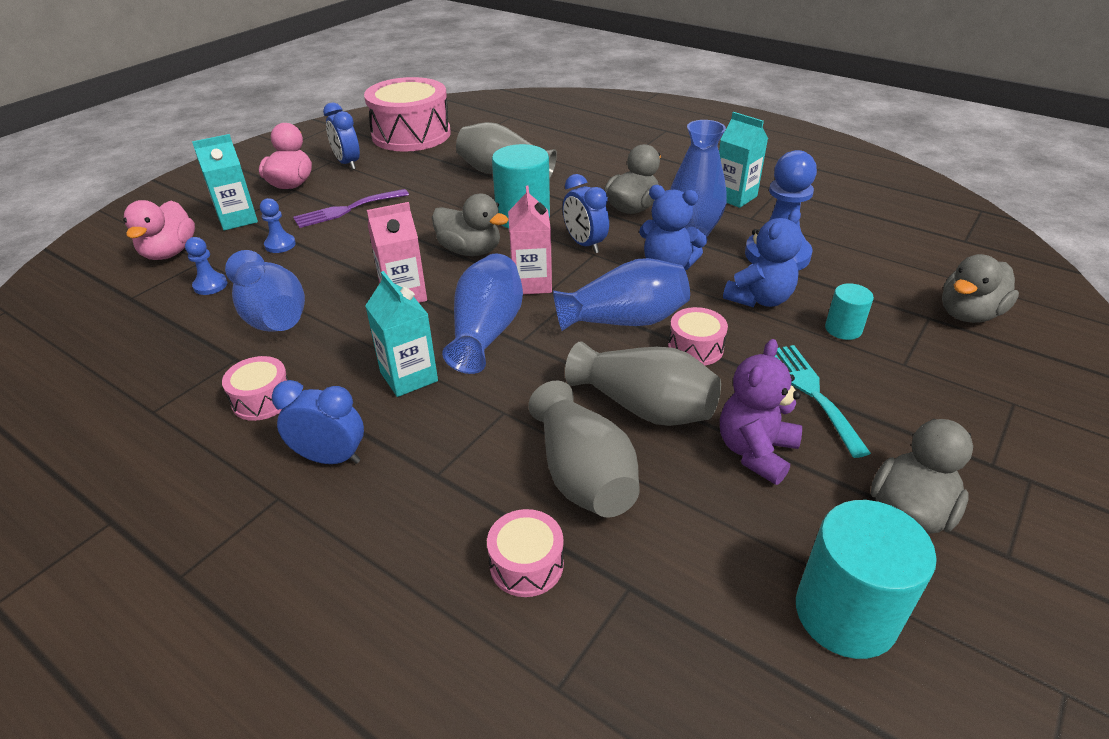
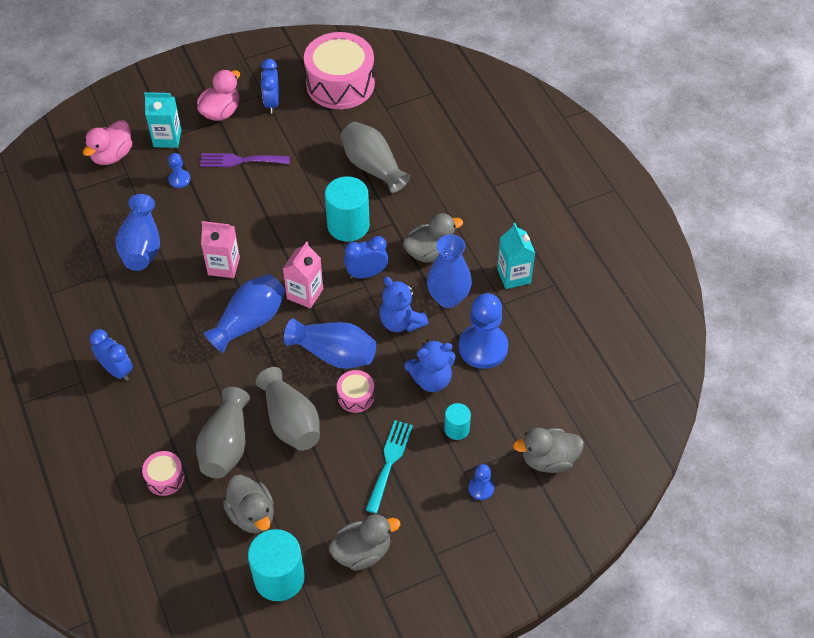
camera: 30 degrees right, 15 degrees up
blue pawn [185,237,228,295] -> blue pawn moved to [469,464,494,500]
pink drum [222,356,289,421] -> none
turquoise carton [365,271,438,397] -> none
grey duck [432,194,509,256] -> grey duck moved to [223,475,274,533]
blue clock [563,174,609,253] -> blue clock turned 75 degrees clockwise [344,236,388,279]
purple teddy bear [720,339,802,485] -> none

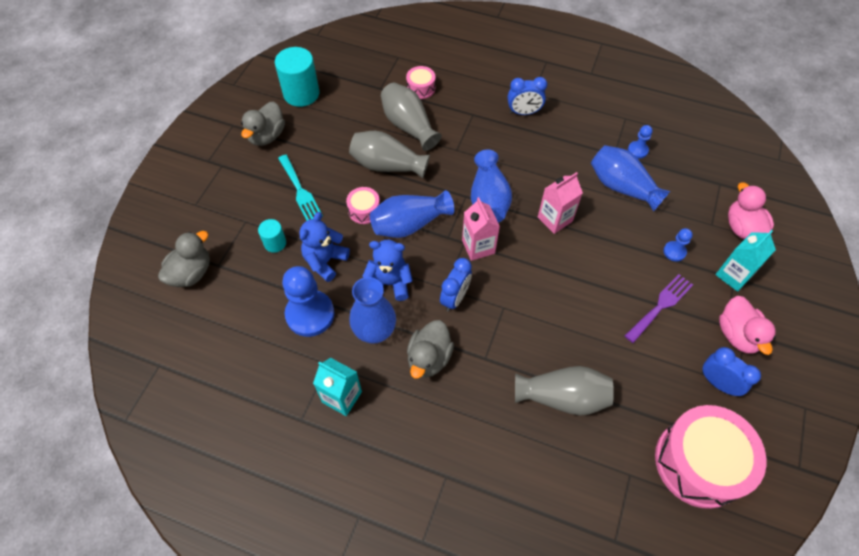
camera: 135 degrees right, 5 degrees up
grey duck [223,475,274,533] -> none
turquoise cylinder [325,176,370,242] -> none
blue pawn [469,464,494,500] -> blue pawn moved to [628,125,653,159]

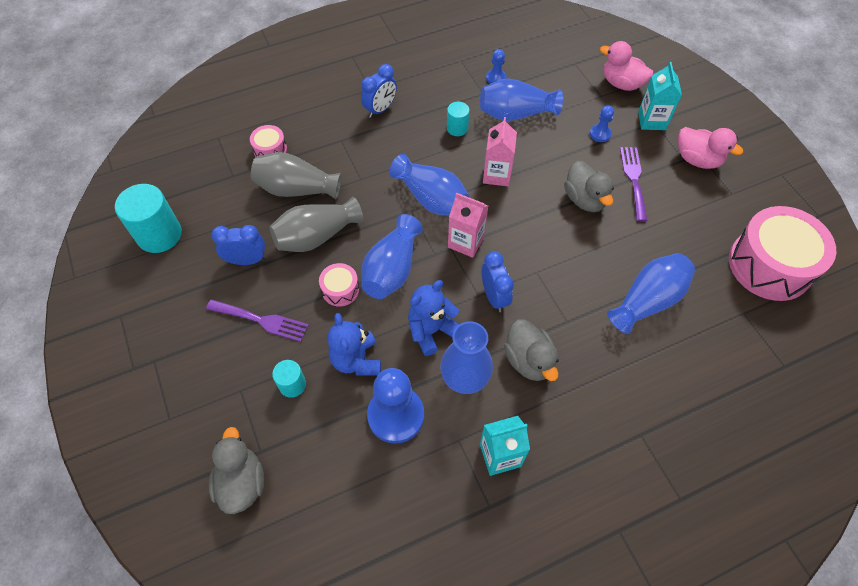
camera: 45 degrees left, 0 degrees up
grey duck [241,102,285,146] -> grey duck moved to [564,161,614,212]
turquoise fork [278,155,323,221] -> purple fork [206,299,309,342]
grey vase [515,366,614,416] -> blue vase [607,253,695,334]
blue clock [702,347,761,396] -> blue clock moved to [211,225,265,265]
none -> turquoise cylinder [447,102,470,136]

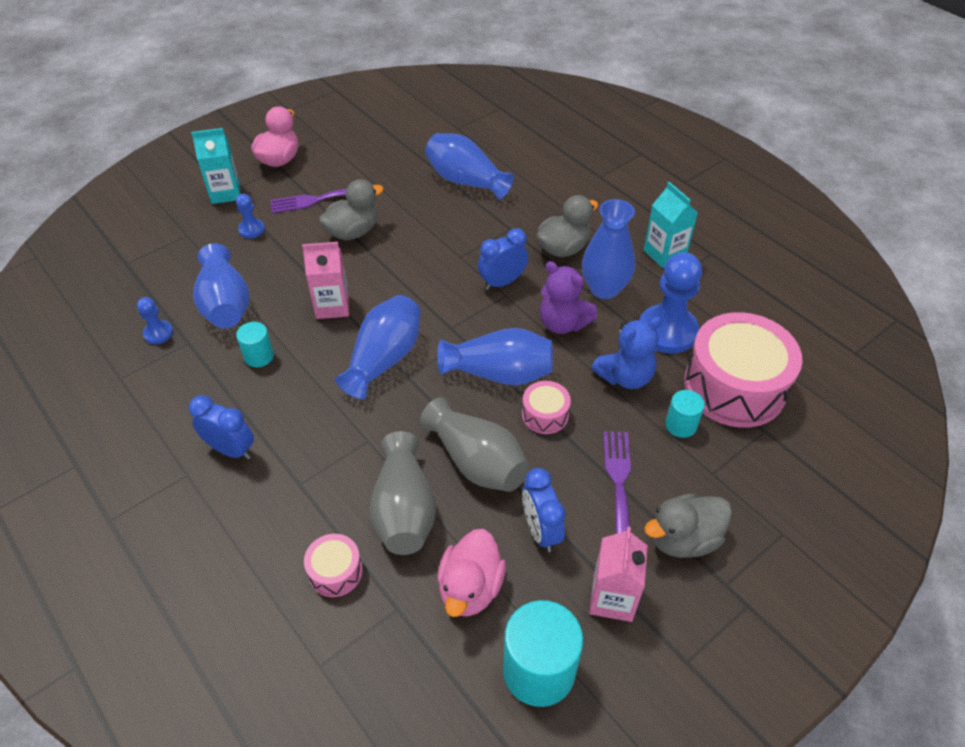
camera: 105 degrees left, 10 degrees down
grey duck [209,427,264,514] -> grey duck moved to [644,493,732,558]
blue teddy bear [408,280,459,356] -> purple teddy bear [540,261,597,334]
pink carton [448,193,488,258] -> pink carton moved to [589,527,648,622]
pink duck [600,41,653,91] -> pink duck moved to [437,529,506,617]
pink drum [729,206,836,301] -> pink drum moved to [684,312,802,428]

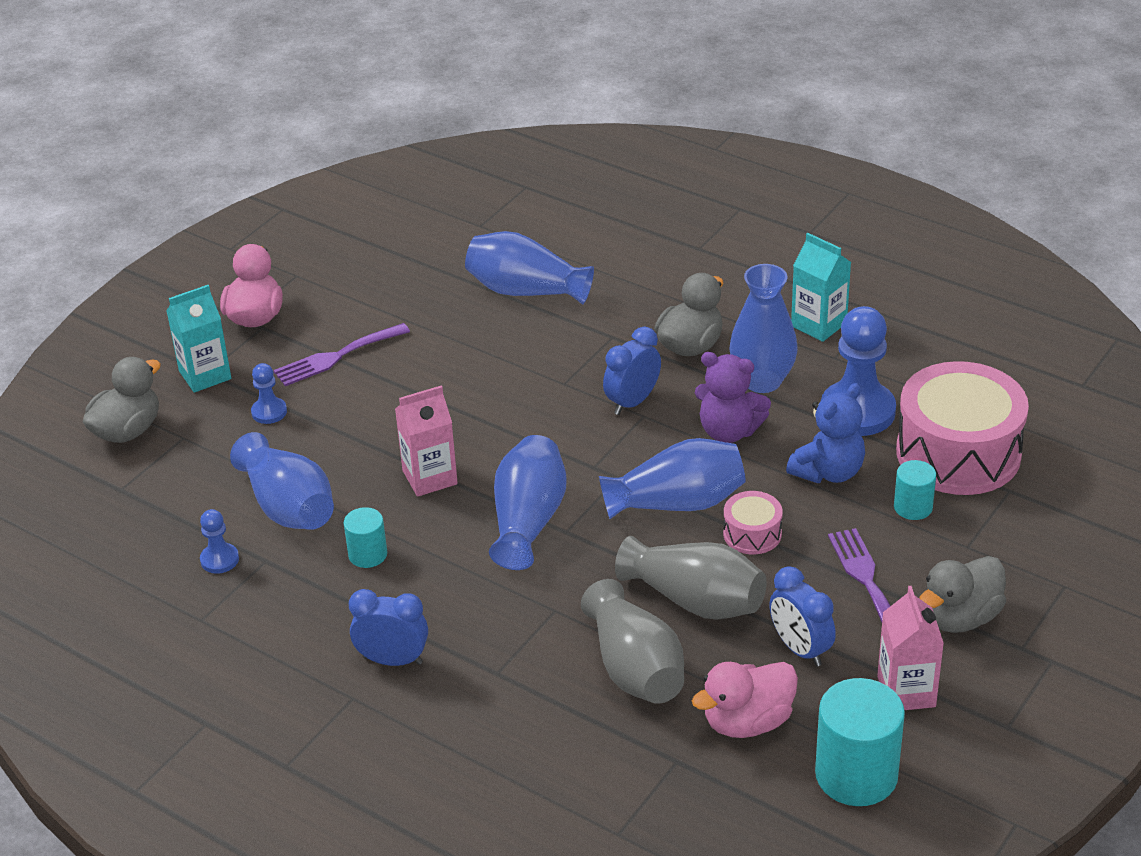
camera: 15 degrees left, 10 degrees down
pink drum [304,534,363,597] -> none
grey duck [319,179,384,240] -> grey duck moved to [83,357,161,443]
pink duck [437,529,506,617] -> pink duck turned 60 degrees clockwise [692,662,798,738]

